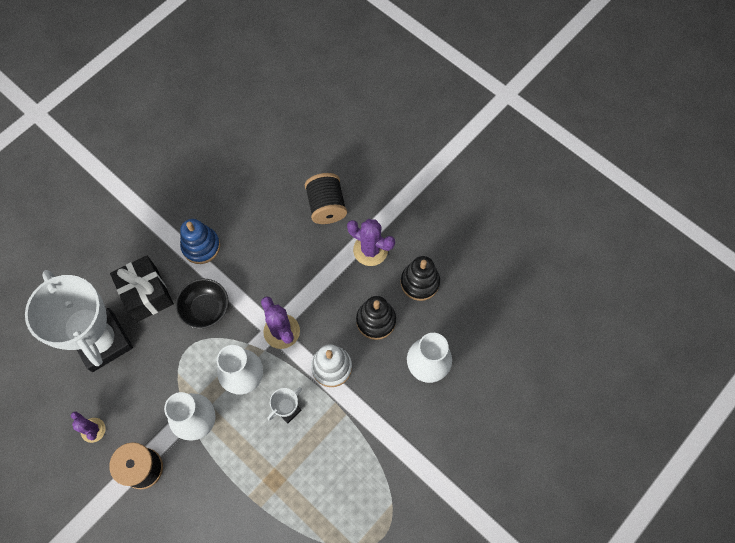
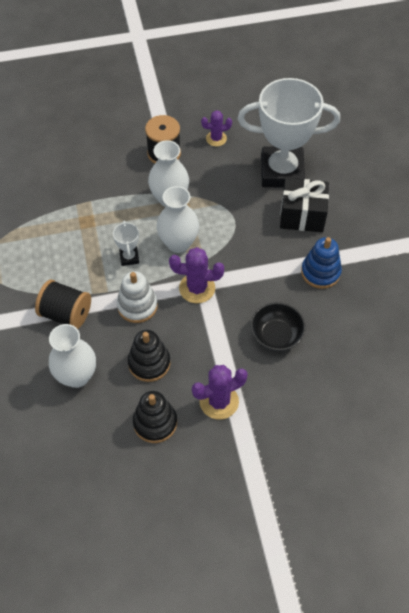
camera: 125 degrees right, 10 degrees down
black bowl [175,279,229,329] -> black bowl moved to [251,302,306,351]
black spool [305,173,347,224] -> black spool moved to [35,280,91,329]

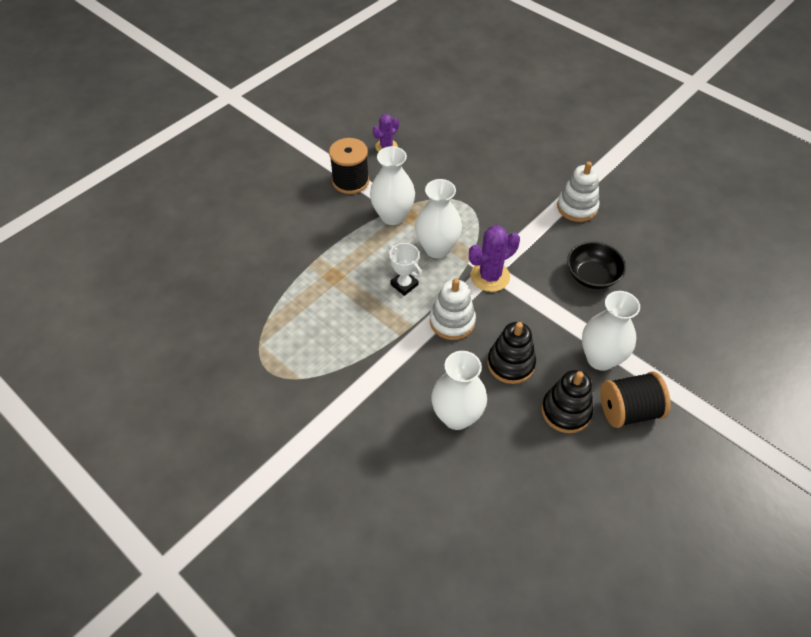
camera: 35 degrees left, 5 degrees down
black spool [35,280,91,329] -> black spool moved to [600,371,671,428]
purple cactus [192,365,248,420] -> white vase [582,291,640,371]
white trophy [238,78,340,188] -> none
black gift [280,178,329,232] -> none
blue stacking toy [301,237,342,289] -> white stacking toy [557,162,600,222]

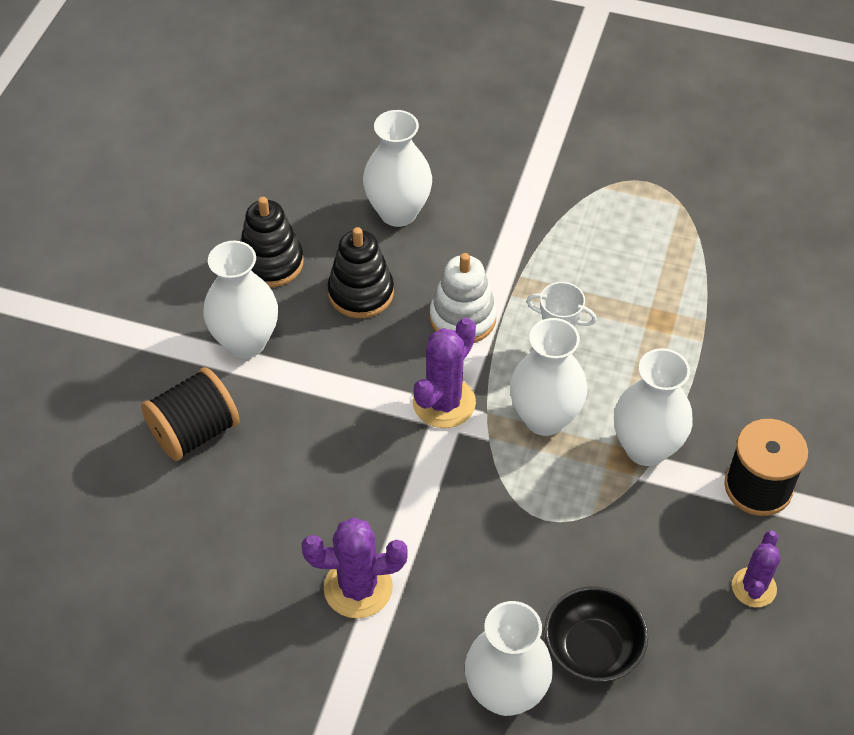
camera: 155 degrees right, 0 degrees up
white stacking toy [557,162,600,222] -> purple cactus [302,517,408,618]
black bowl [567,241,626,289] -> black bowl moved to [544,586,648,682]
black spool [600,371,671,428] -> black spool moved to [141,367,240,461]
none -> white vase [465,601,553,716]

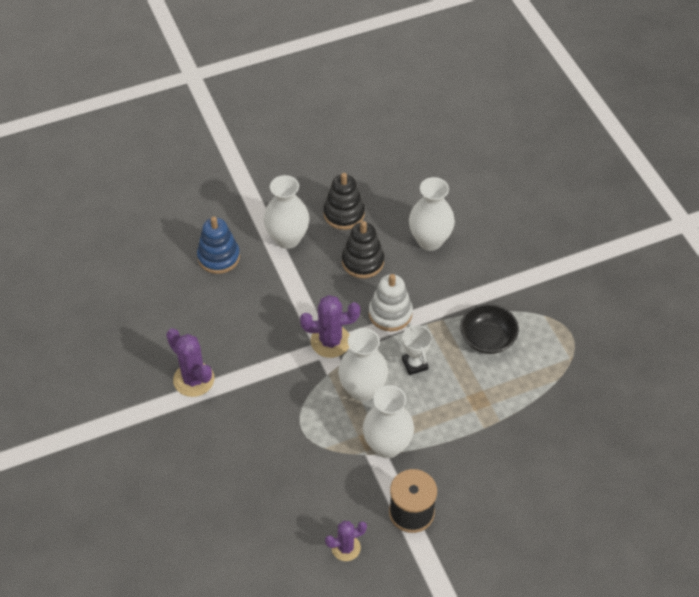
camera: 50 degrees right, 0 degrees up
black spool [141,367,240,461] -> blue stacking toy [197,217,240,274]
white vase [465,601,553,716] -> none
black bowl [544,586,648,682] -> black bowl moved to [460,303,519,354]

